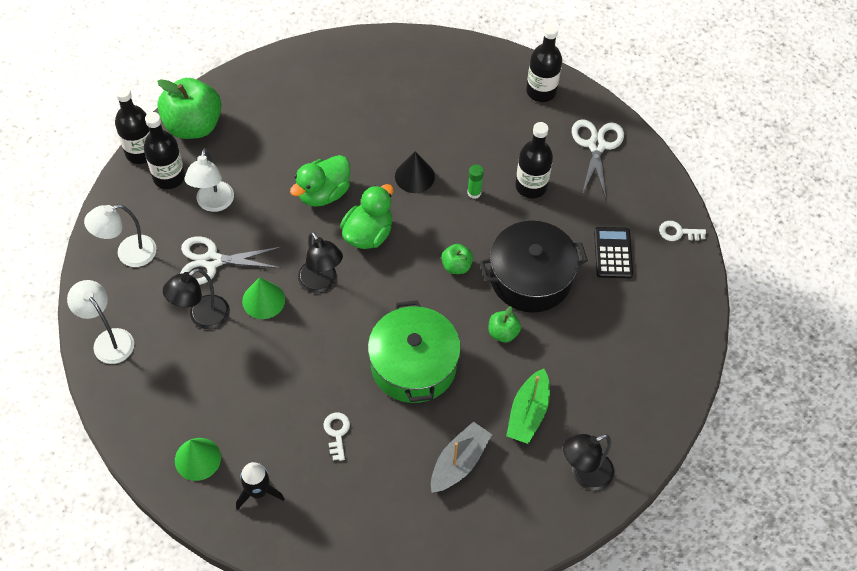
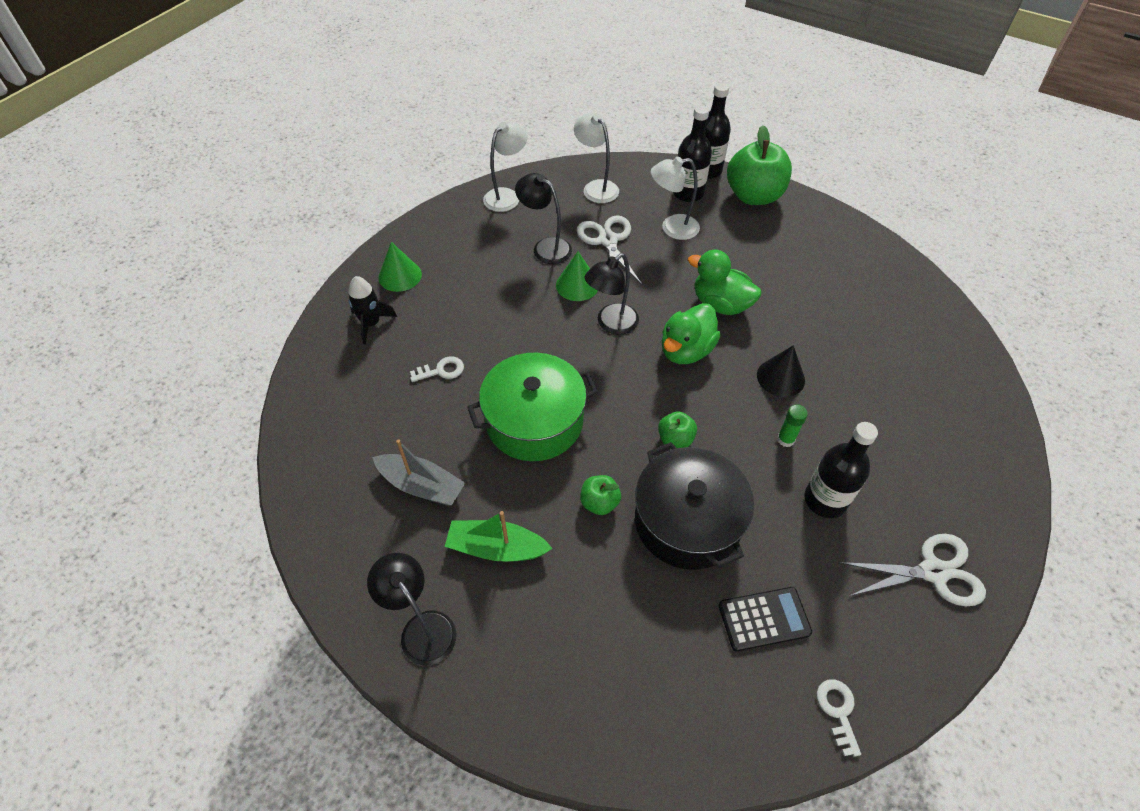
camera: 80 degrees right, 5 degrees down
green duck [340,184,394,249] -> green duck turned 105 degrees clockwise [662,303,721,364]
black bottle [526,24,562,102] -> none

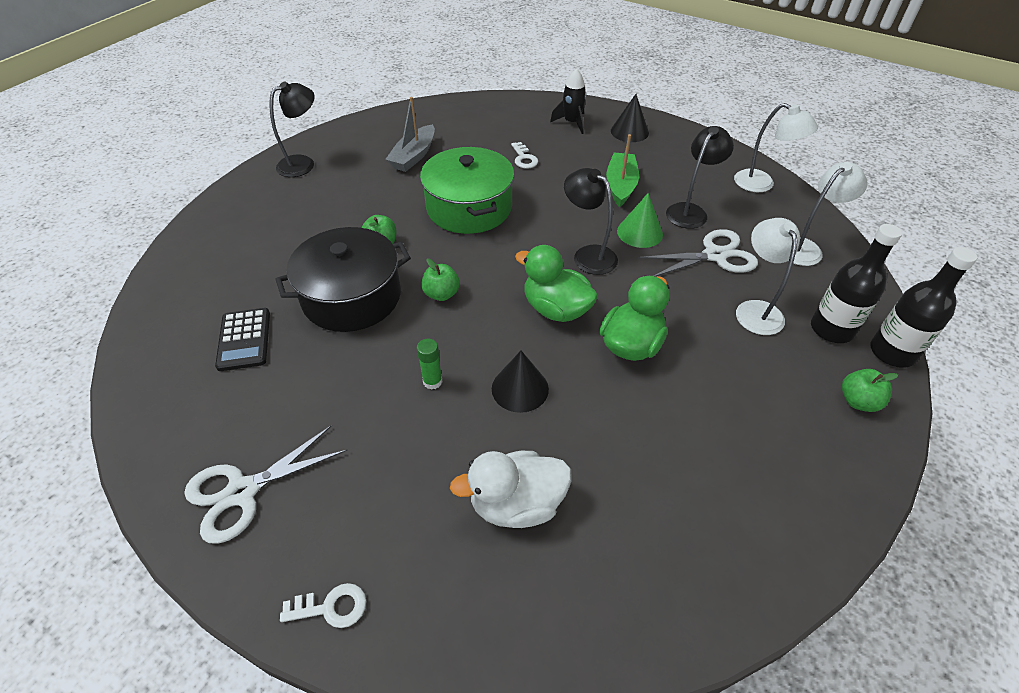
camera: 90 degrees right, 5 degrees down
green cone [378,242,422,292] -> black cone [611,94,649,142]
green boat [445,511,553,562] -> green boat moved to [606,134,639,207]
green apple [727,125,792,205] -> green apple [842,369,898,412], size x0.48
black bottle [804,422,878,518] -> none
white key [817,679,861,757] -> white key moved to [280,583,366,628]
white scissors [839,534,986,606] -> white scissors turned 60 degrees clockwise [184,425,348,544]
none -> white duck [450,451,571,528]

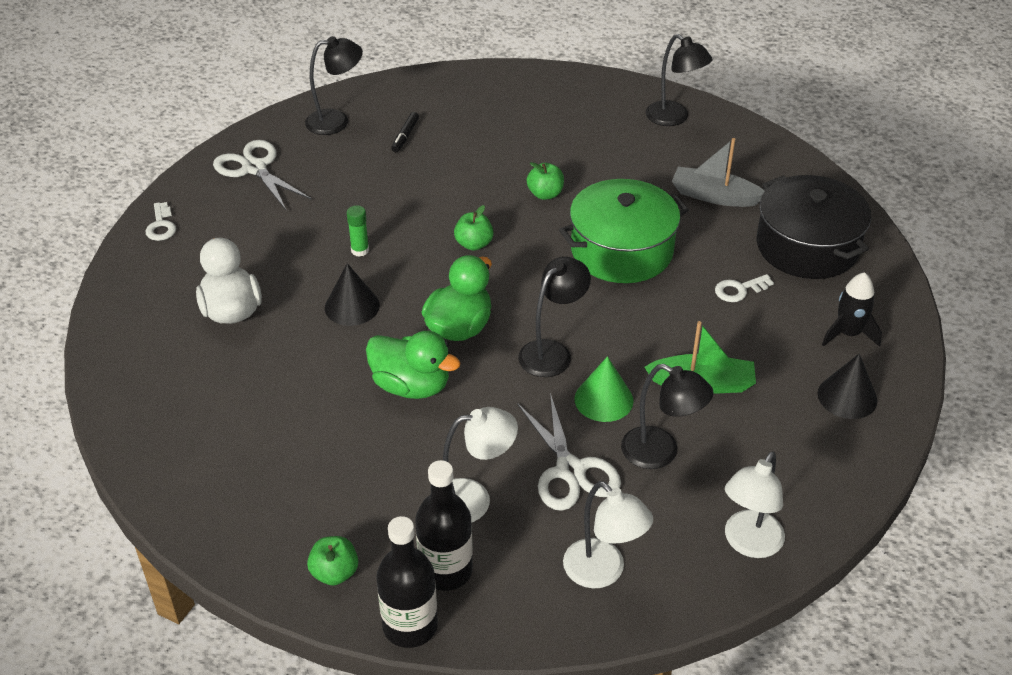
camera: 85 degrees right, 5 degrees down
black calculator [215,308,270,371] -> black marker [391,112,419,152]
black pot [275,227,411,332] -> black pot moved to [756,175,871,279]
none -> black lamp [305,36,363,135]

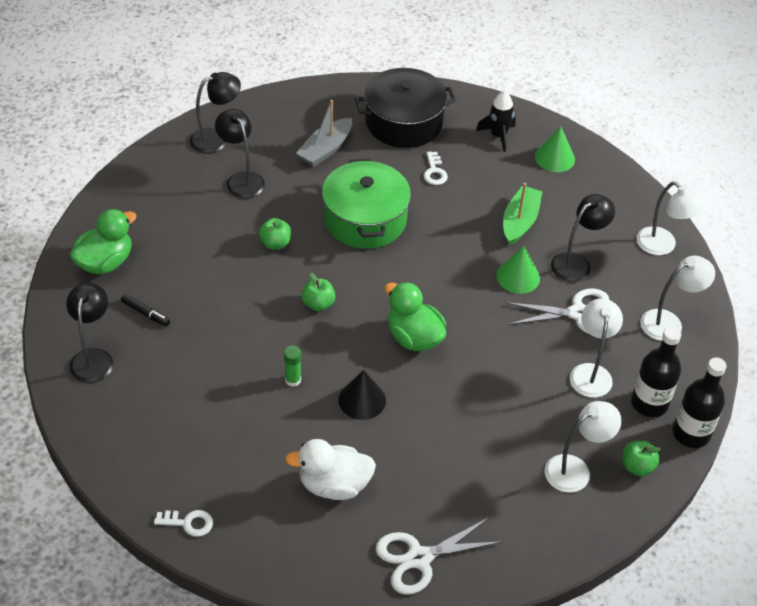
camera: 75 degrees left, 5 degrees up
white scissors [213,140,312,210] -> white scissors moved to [376,517,503,595]
green duck [366,331,461,399] -> green duck moved to [70,209,137,274]
black lamp [518,257,591,377] -> black lamp moved to [215,109,265,199]
black cone [818,354,878,419] -> green cone [535,127,575,172]
none -> white lamp [545,401,622,493]

